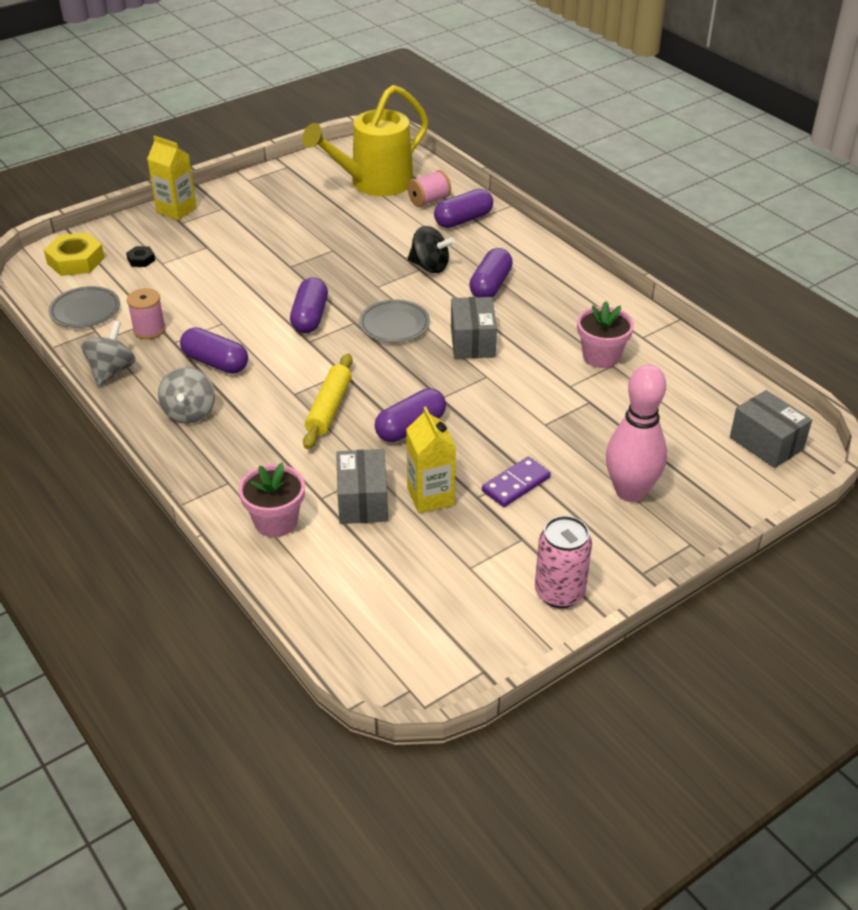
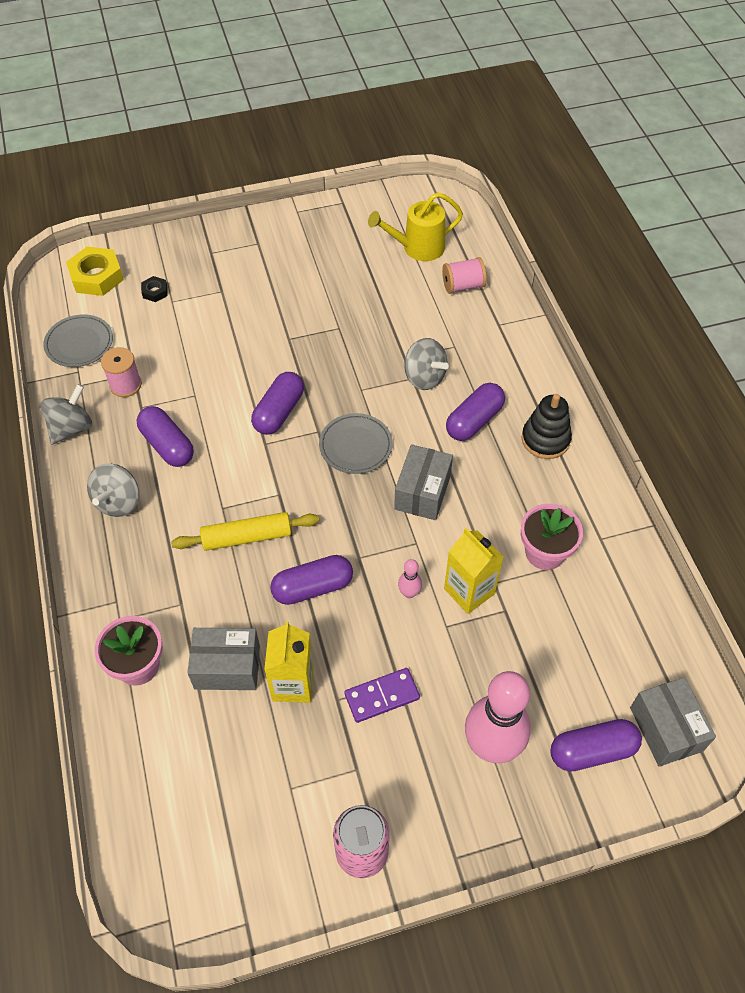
camera: 20 degrees right, 15 degrees up
yellow carton [147,136,197,220] -> yellow carton moved to [444,528,504,614]
yellow watering can [302,85,428,196] -> yellow watering can [368,192,463,261], size x0.64
yellow rolling pin [303,354,353,449] -> yellow rolling pin turned 45 degrees clockwise [171,512,319,551]
grey box [336,449,388,524] -> grey box turned 75 degrees clockwise [187,628,260,690]
black spinning top [408,226,455,273] -> grey spinning top [404,338,449,390]
purple capsule [434,189,493,228] -> purple capsule moved to [550,719,642,772]
none -> pink bowling pin [398,559,422,598]
none -> black stacking toy [522,394,572,459]

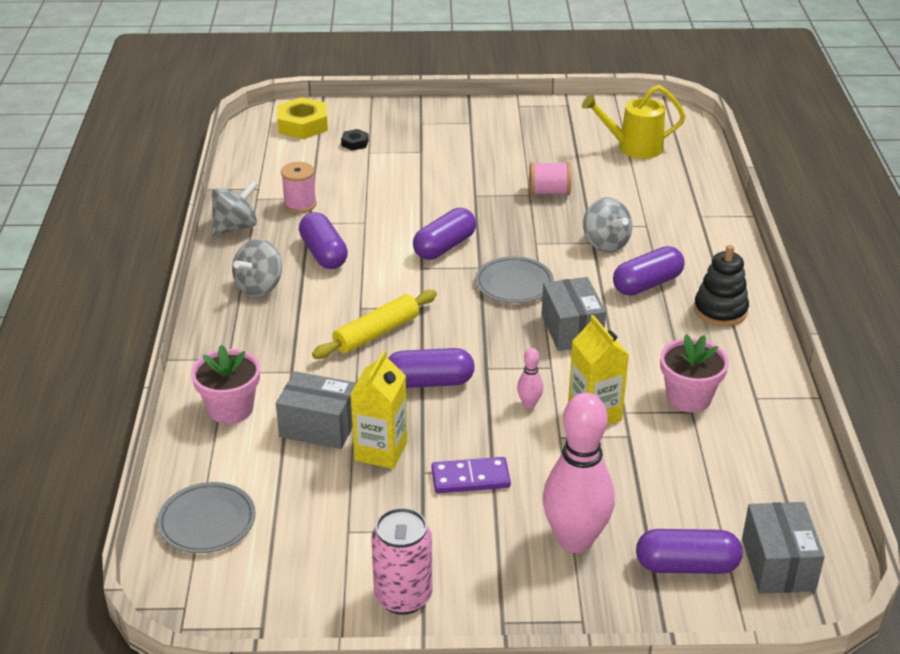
camera: 15 degrees right, 20 degrees down
grey plate [43,314,113,367] -> grey plate moved to [157,482,256,553]
yellow rolling pin [171,512,319,551] -> yellow rolling pin turned 45 degrees counterclockwise [312,290,437,359]
grey box [394,444,453,520] -> grey box turned 45 degrees counterclockwise [542,277,606,351]
pink spool [442,257,487,294] -> pink spool moved to [529,162,572,195]

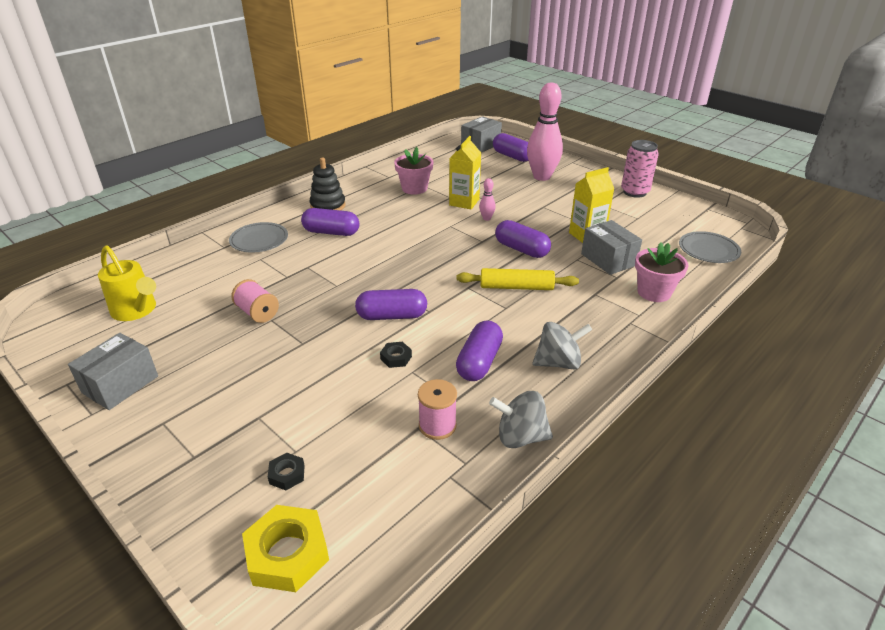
camera: 135 degrees left, 0 degrees up
purple domino [431,457,511,493] -> none
grey plate [475,256,554,303] -> grey plate moved to [229,222,288,253]
grey box [542,277,606,351] -> grey box moved to [68,333,158,410]
grey spinning top [583,197,632,253] -> none
none -> black nut [380,342,412,368]

